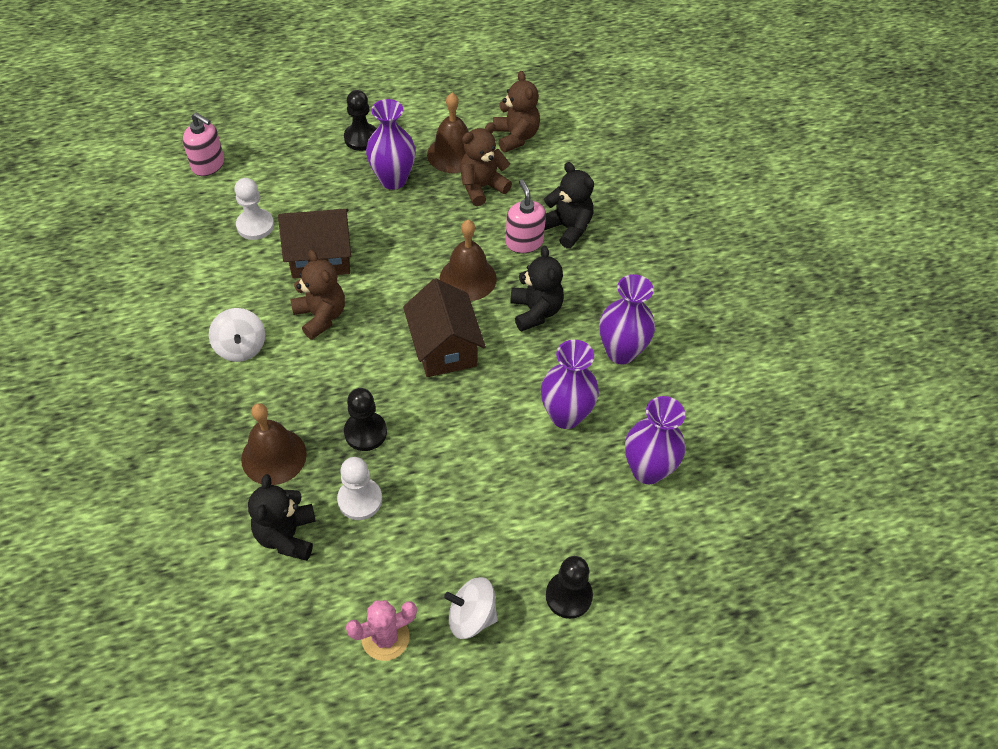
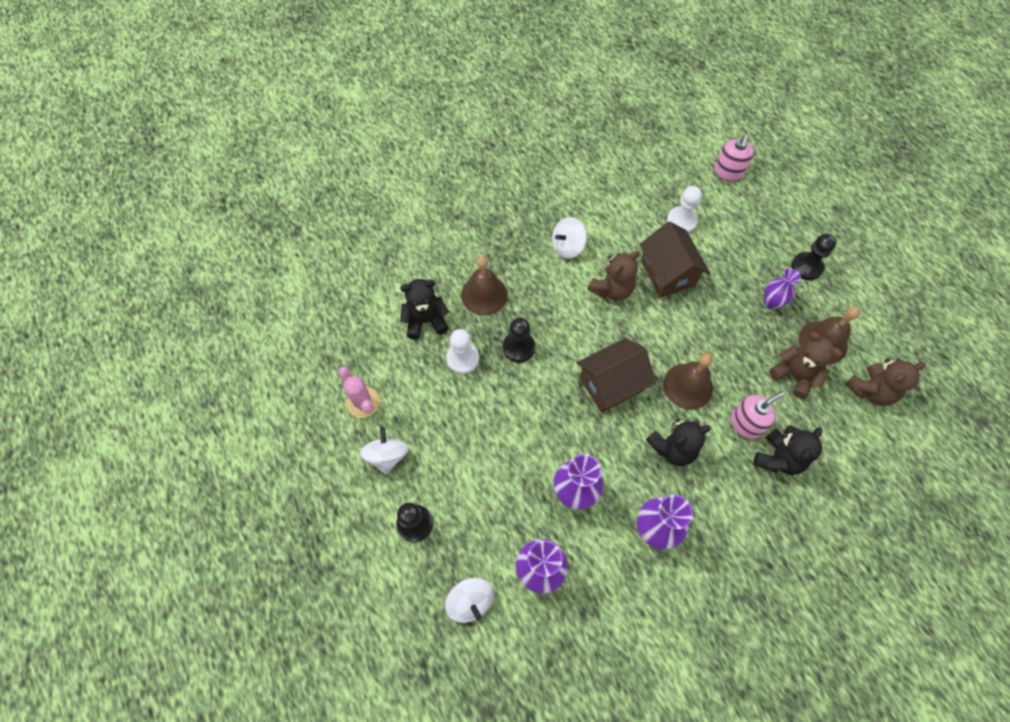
camera: 80 degrees right, 10 degrees up
purple vase [366,99,416,190] -> purple vase [764,268,801,310], size x0.65
none -> white spinning top [445,578,494,623]

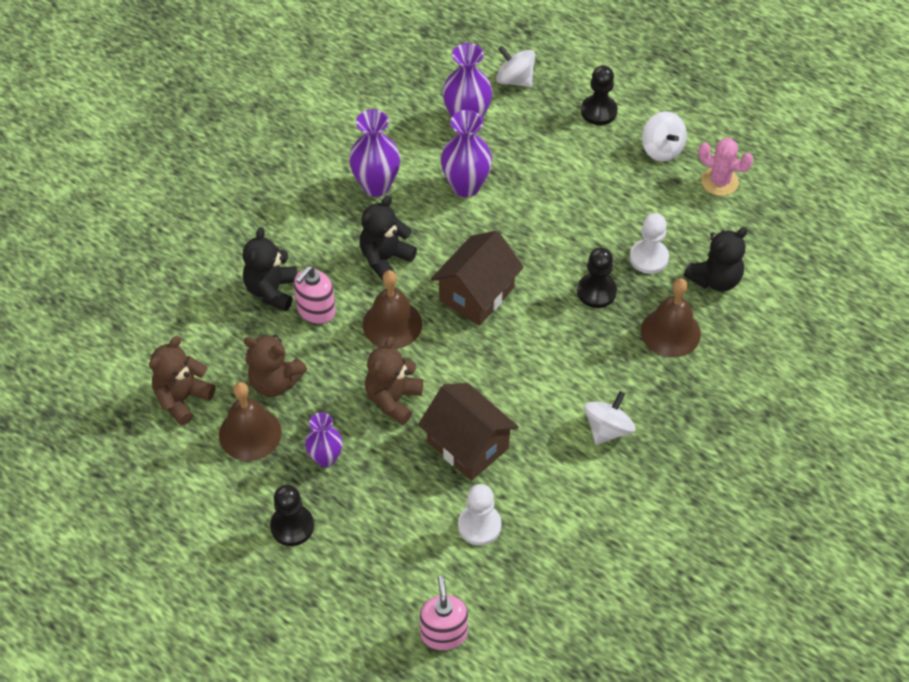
camera: 155 degrees right, 10 degrees down
brown teddy bear [587,251,639,301] -> brown teddy bear moved to [365,337,423,425]

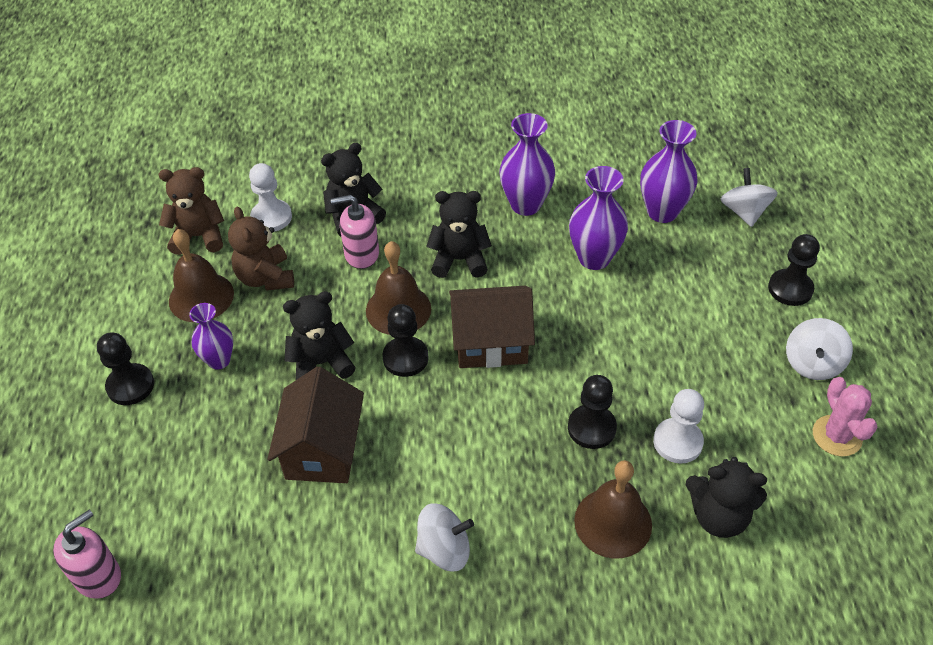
camera: 50 degrees right, 5 degrees down
brown teddy bear [365,337,423,425] -> black teddy bear [283,291,356,380]
white pawn [458,484,502,546] -> white pawn moved to [249,163,292,232]
none -> black pawn [383,304,429,377]

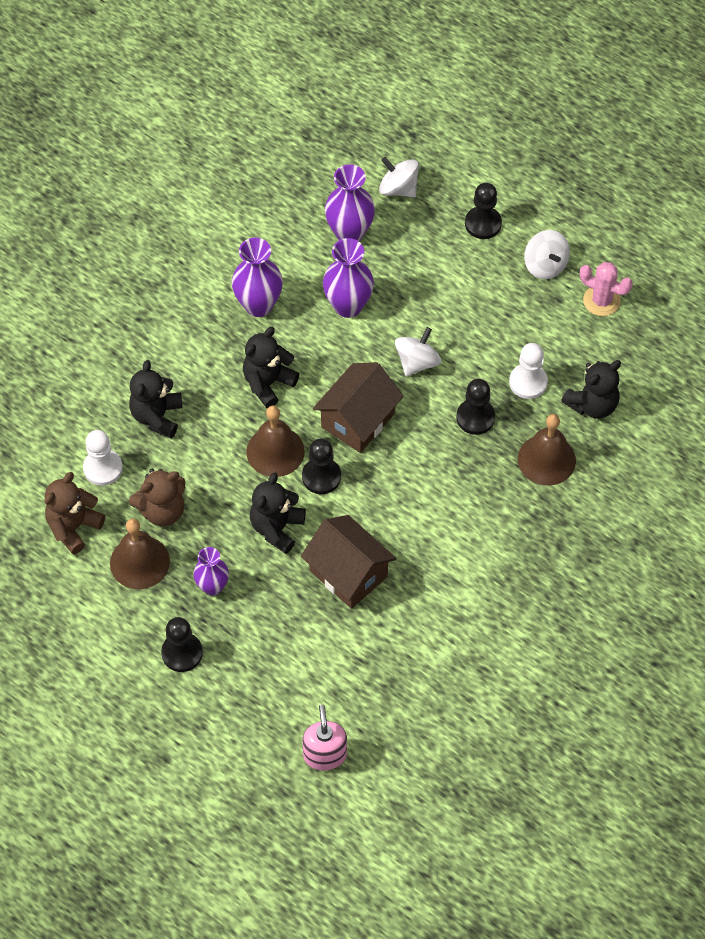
camera: 50 degrees left, 10 degrees up
brown teddy bear [228,206,294,291] -> brown teddy bear turned 45 degrees counterclockwise [129,469,185,526]
pink soap dispenser [331,195,379,269] -> none
white spinning top [415,503,474,571] -> white spinning top moved to [395,327,441,376]

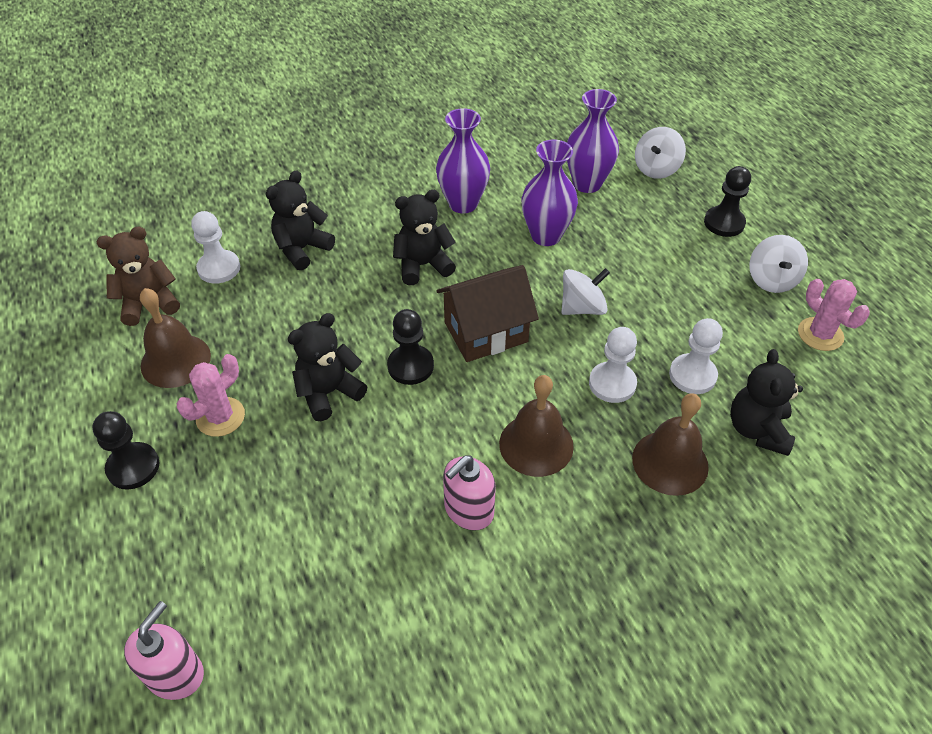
camera: 30 degrees right, 10 degrees down
brown teddy bear [129,469,185,526] -> none
purple vase [193,547,229,596] -> pink cactus [177,354,245,437]
brown bell [246,406,305,477] -> brown bell moved to [499,375,574,477]
brown house [301,515,396,609] -> none
white spinning top [379,157,419,197] -> white spinning top turned 120 degrees counterclockwise [635,127,686,179]
black pawn [456,379,495,435] -> white pawn [589,327,637,403]
black teddy bear [561,360,621,419] -> black teddy bear turned 105 degrees clockwise [730,349,803,456]
none -> pink soap dispenser [443,456,496,531]

